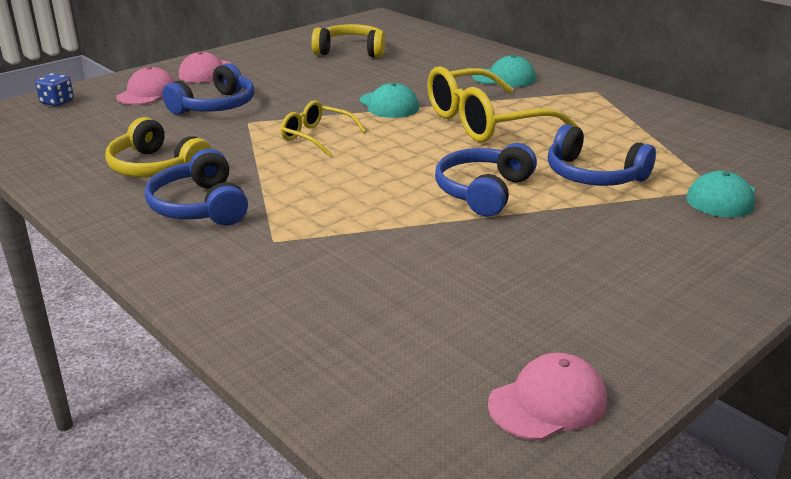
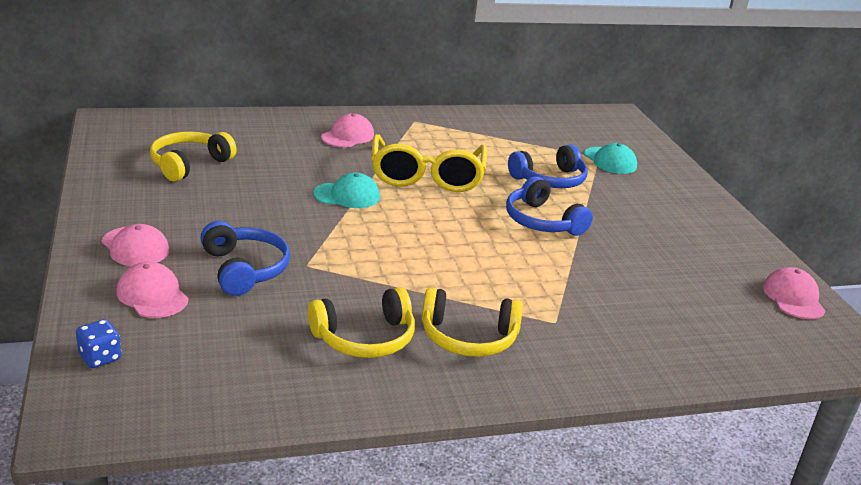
camera: 65 degrees left, 0 degrees up
blue headphones [145,149,248,226] -> yellow headphones [422,287,523,357]
yellow glasses [281,100,366,156] -> none
turquoise cap [472,55,536,87] -> pink cap [321,113,374,147]

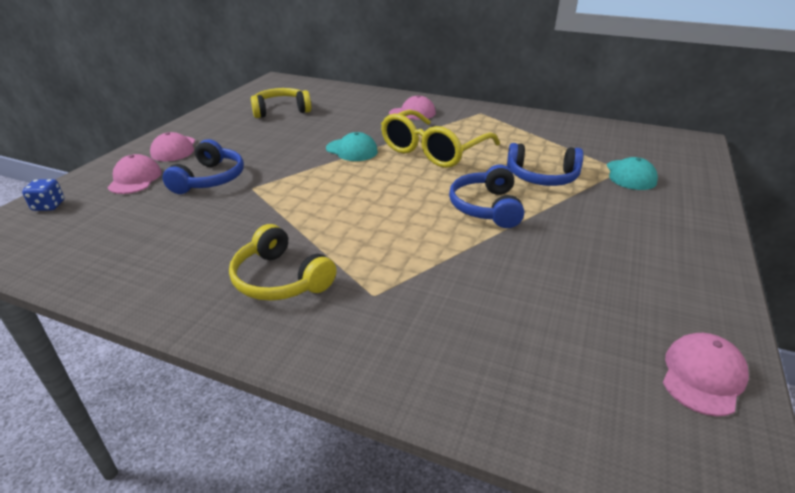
camera: 40 degrees right, 5 degrees up
yellow headphones [308,287,415,358] -> none

